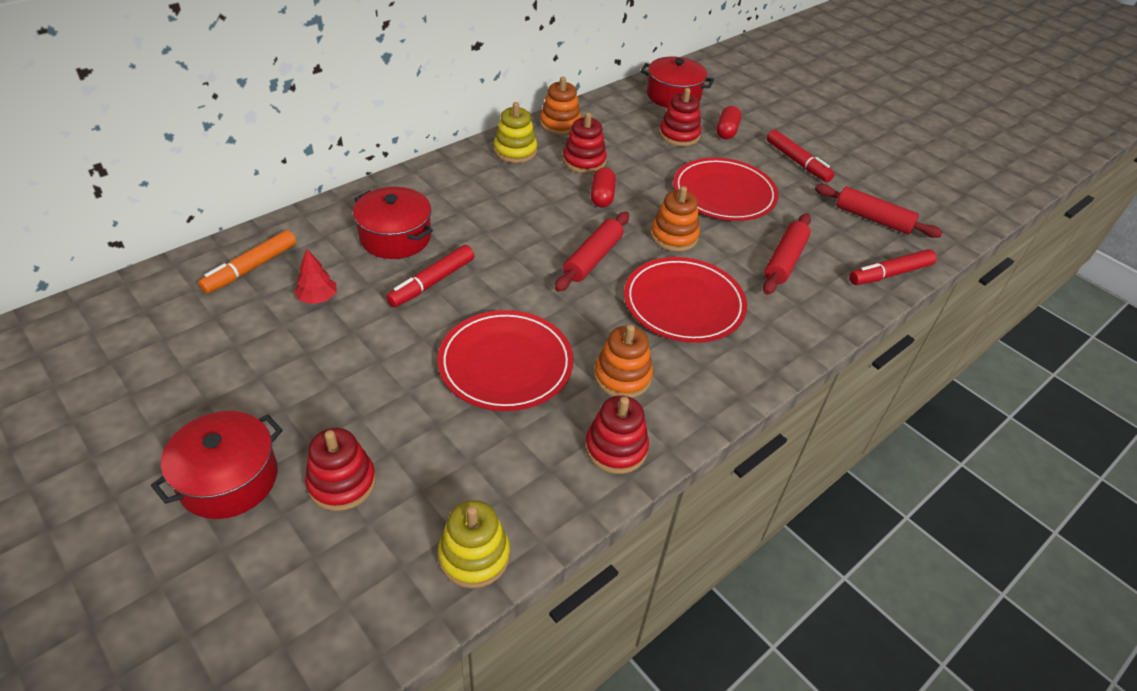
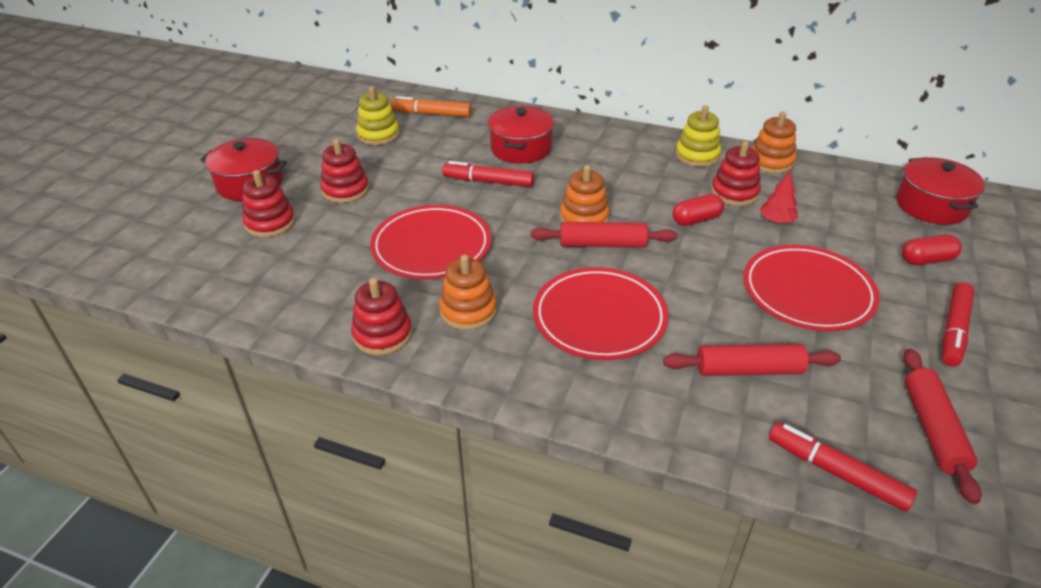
camera: 65 degrees right, 5 degrees down
red tree [294,248,337,304] -> red tree moved to [760,171,798,223]
yellow stacking toy [438,500,510,588] -> yellow stacking toy moved to [356,86,399,145]
orange stacking toy [651,186,700,252] -> orange stacking toy moved to [560,165,610,222]
red stacking toy [659,88,701,146] -> red stacking toy moved to [320,139,369,203]

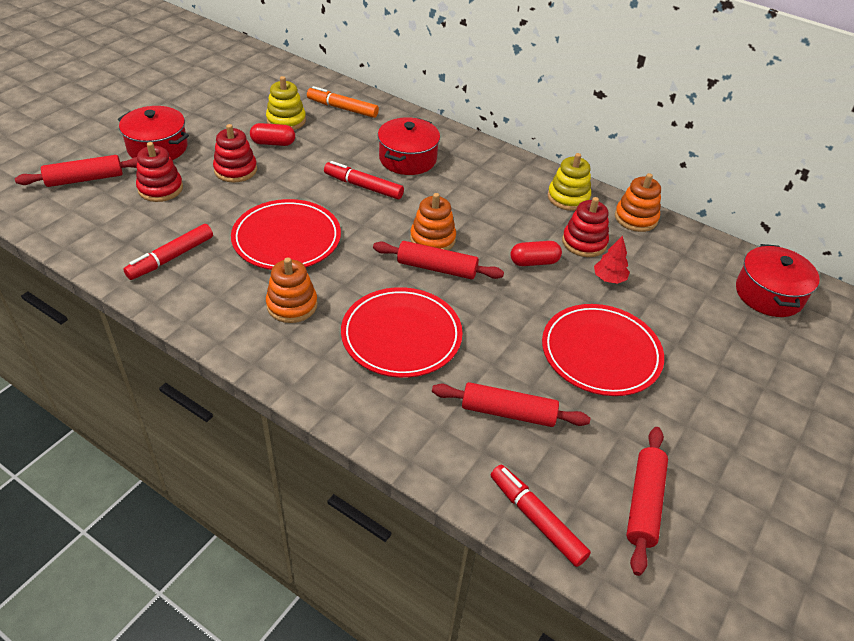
camera: 10 degrees right, 5 degrees up
red stacking toy [351,278,412,355] -> none
red capsule [902,234,962,265] -> red capsule moved to [250,123,295,146]
red marker [942,282,975,367] -> red marker moved to [123,224,213,280]
none -> red rolling pin [15,155,138,187]

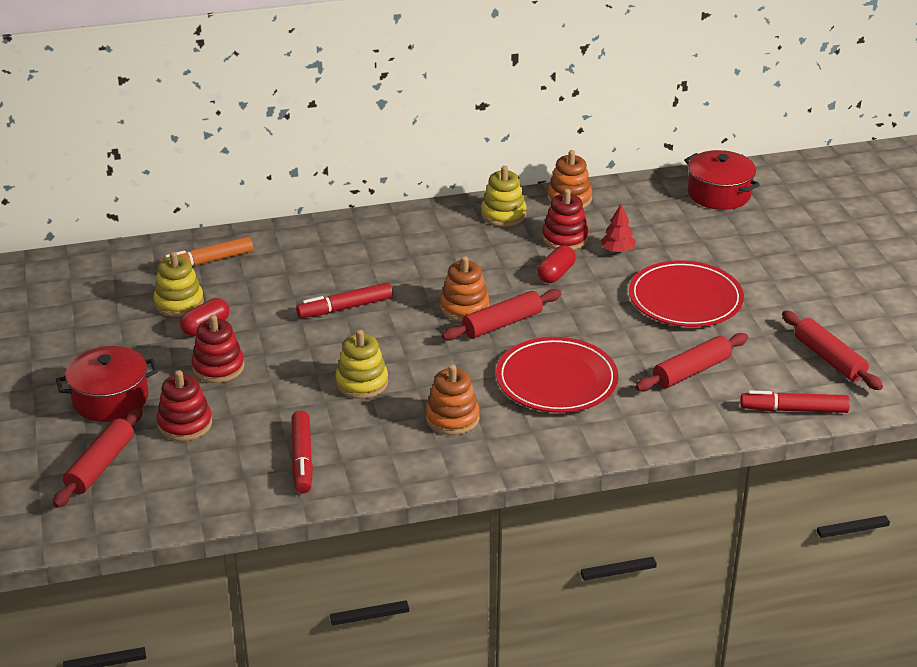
camera: 45 degrees left, 10 degrees down
red plate [231,199,341,270] -> yellow stacking toy [335,330,388,399]
red pot [378,117,440,175] -> none

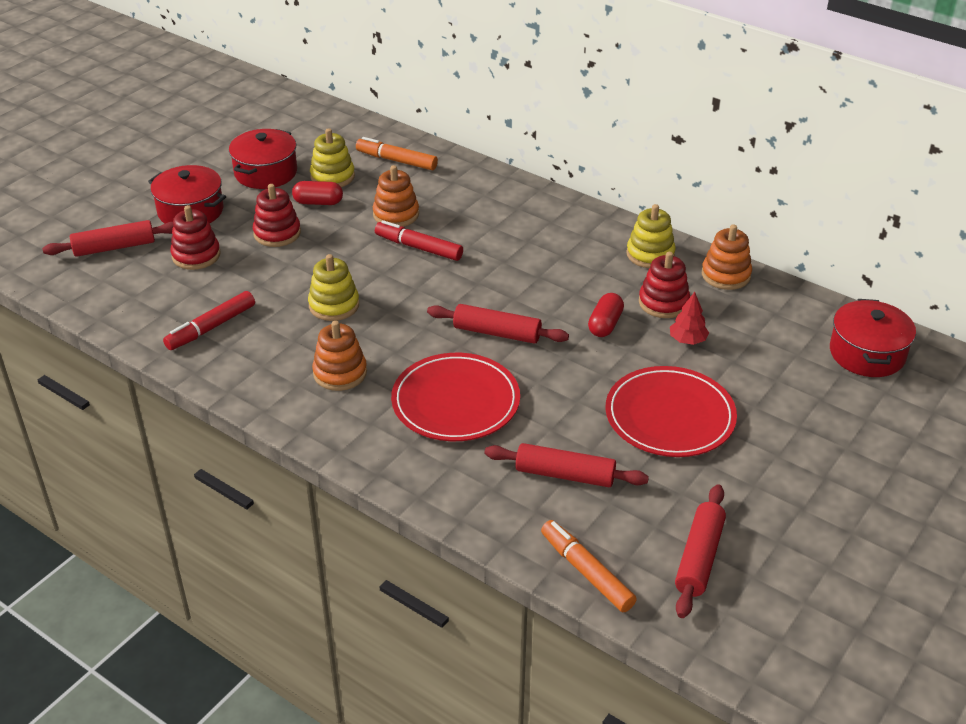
camera: 50 degrees right, 5 degrees up
orange stacking toy [440,256,489,322] -> orange stacking toy moved to [373,165,419,227]
red capsule [537,245,576,283] -> red capsule turned 60 degrees counterclockwise [588,293,624,337]
red marker [740,391,850,413] -> orange marker [541,520,637,612]
none -> red pot [229,129,297,189]

